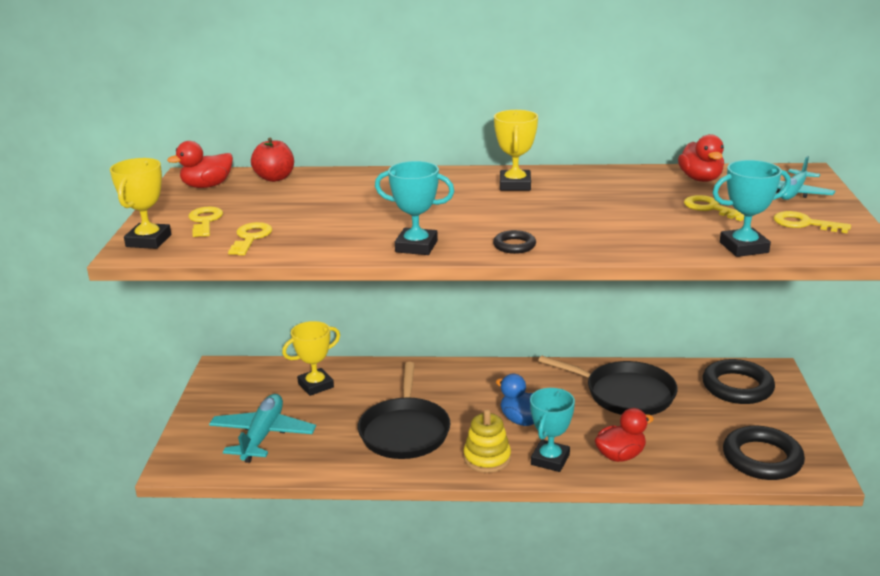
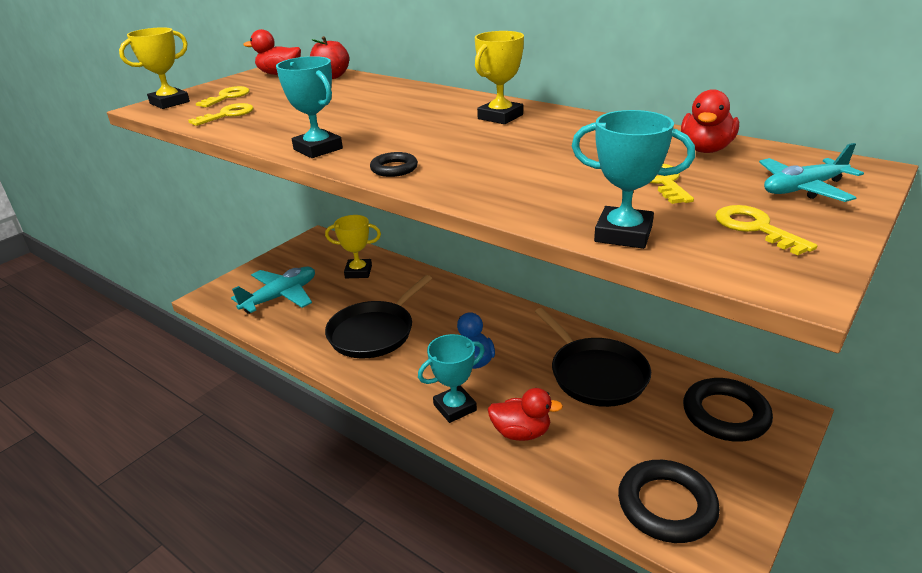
camera: 35 degrees right, 5 degrees up
yellow stacking toy [463,409,511,473] -> none

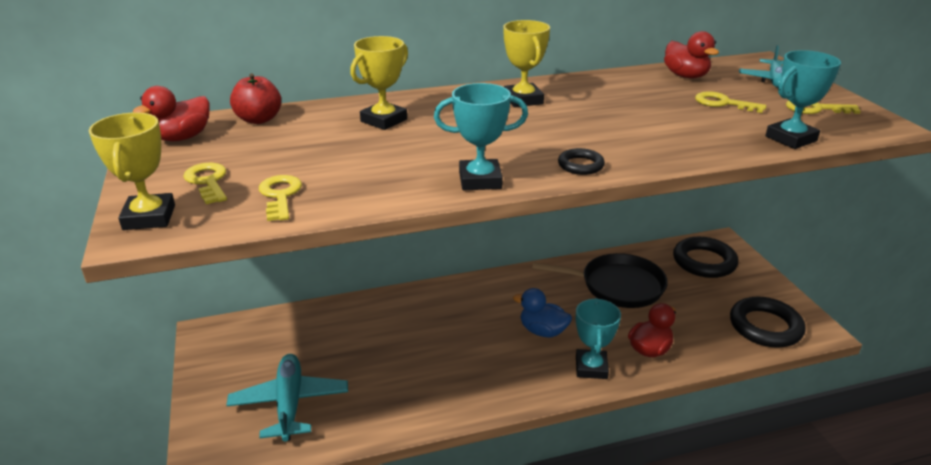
camera: 55 degrees left, 0 degrees up
yellow trophy [325,215,381,278] -> yellow trophy moved to [350,36,408,130]
black pan [325,275,432,358] -> none

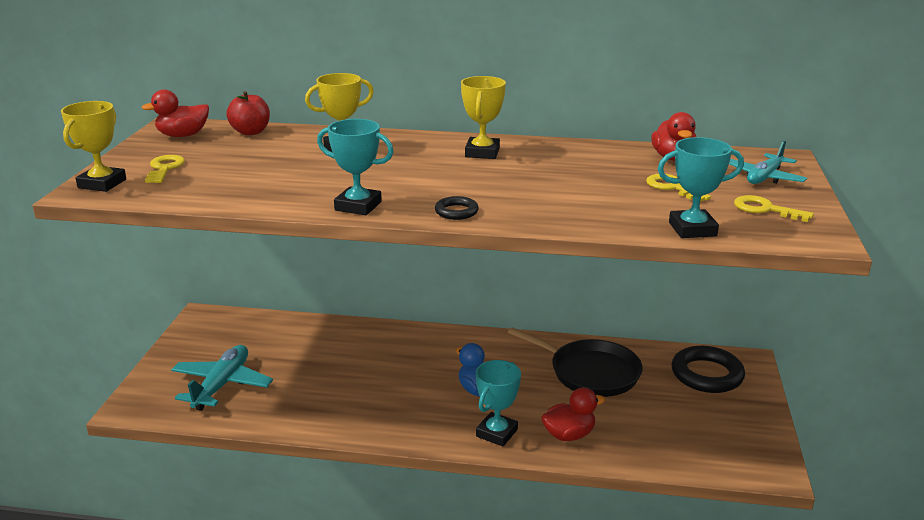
camera: 25 degrees right, 5 degrees down
yellow key [259,175,302,221] -> none
black ring [730,297,805,348] -> none

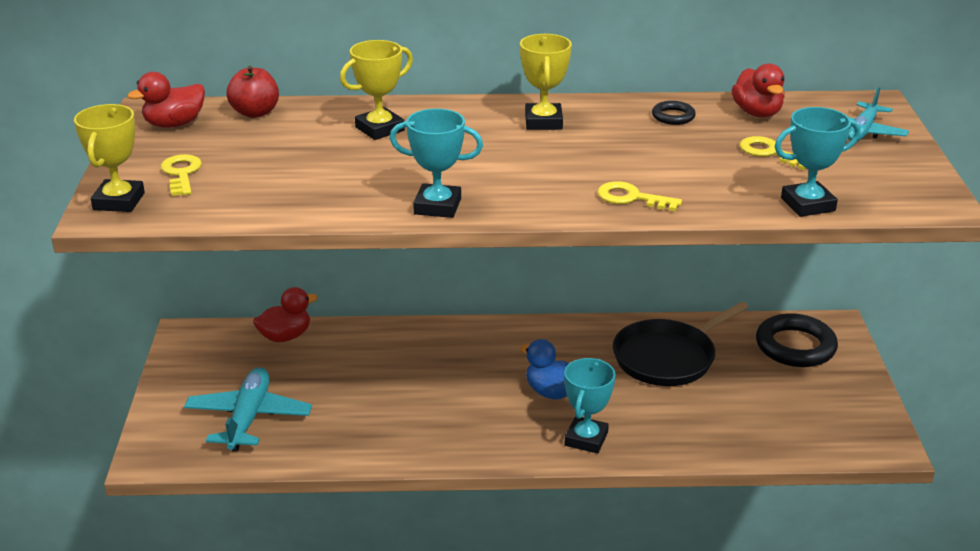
camera: 10 degrees left, 5 degrees up
black ring [435,196,479,220] -> black ring moved to [652,101,696,125]
black pan [508,327,643,397] -> black pan turned 120 degrees clockwise [613,301,749,386]
red duck [541,387,605,441] -> red duck moved to [253,287,317,342]
yellow key [734,195,814,222] -> yellow key moved to [597,181,682,211]

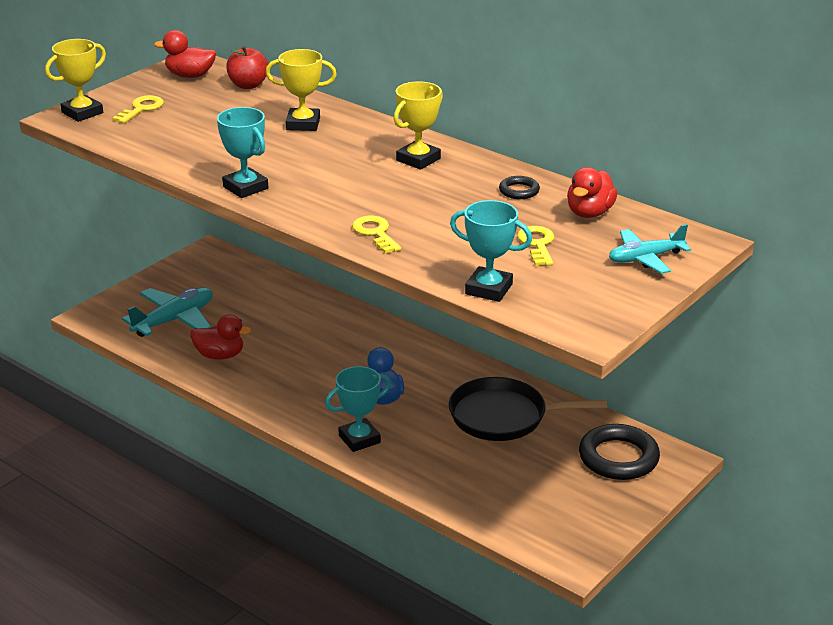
camera: 40 degrees right, 0 degrees up
red duck [253,287,317,342] -> red duck moved to [190,315,251,360]

